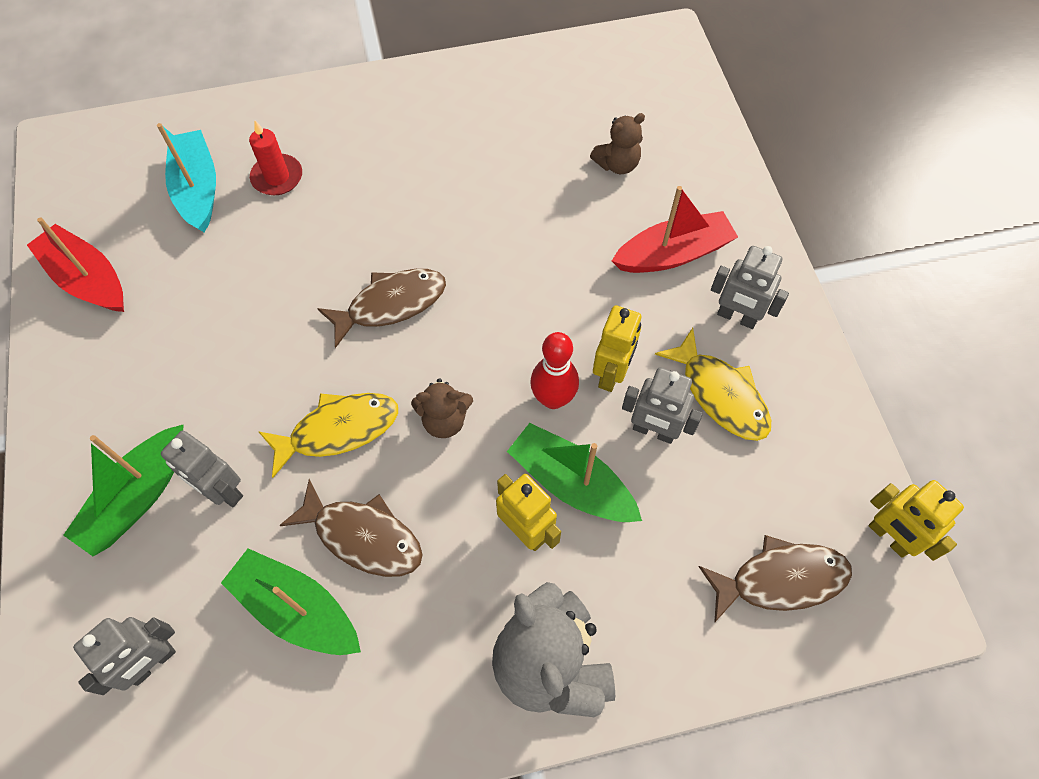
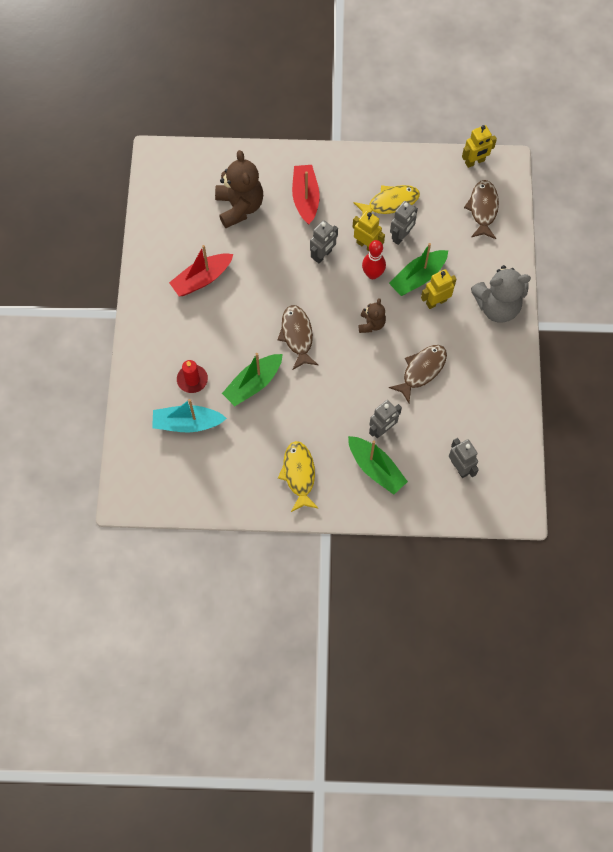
camera: 75 degrees left, 5 degrees up
red boat [27,217,124,312] -> red boat moved to [169,245,233,296]
green boat [221,548,361,655] -> green boat moved to [222,353,283,406]
yellow fish [258,393,398,478] -> yellow fish moved to [278,441,319,512]
brown teddy bear [590,113,645,174] -> brown teddy bear [215,150,263,228], size x1.88
grey robot [711,246,789,329] -> grey robot moved to [310,220,338,263]

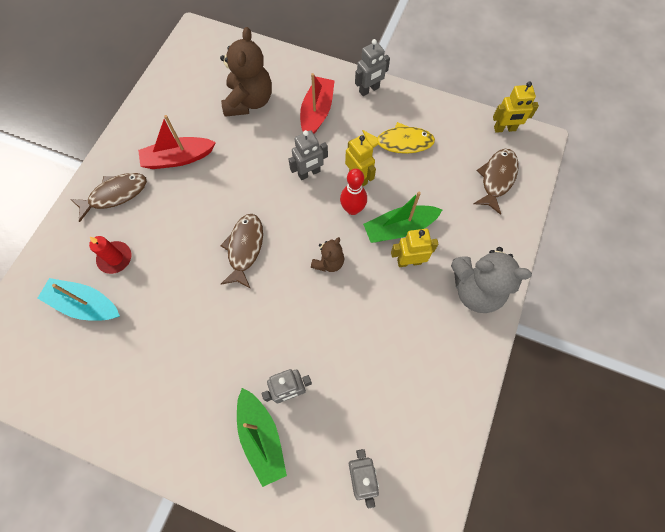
camera: 20 degrees right, 0 degrees up
green boat [222,353,283,406] -> none
yellow fish [278,441,319,512] -> none
brown fish [389,345,447,403] -> brown fish moved to [70,173,147,222]
grey robot [390,201,418,245] -> grey robot moved to [355,39,390,96]

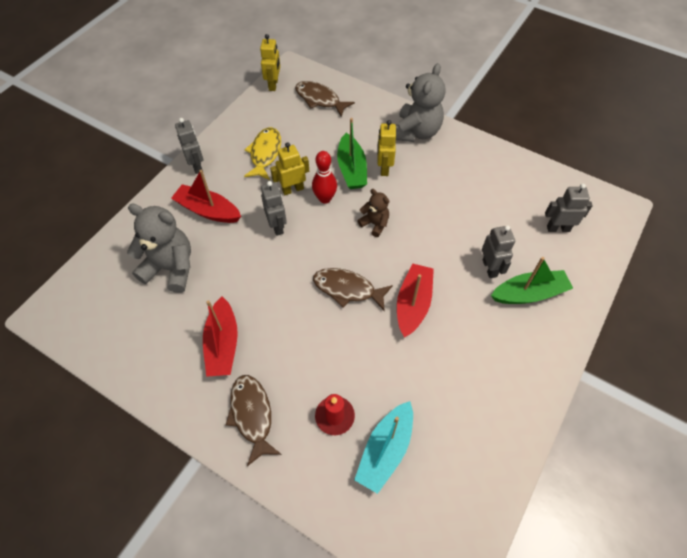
camera: 80 degrees left, 10 degrees down
brown teddy bear [220,27,272,117] -> grey teddy bear [127,204,191,293]
none -> red boat [397,264,434,338]

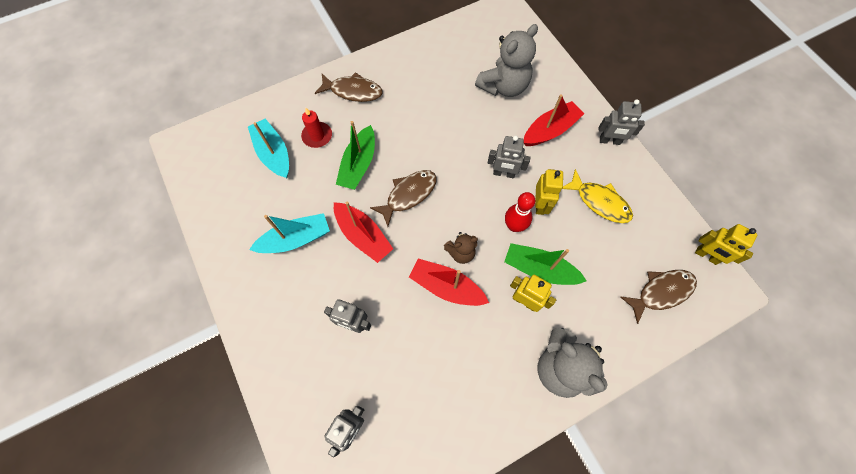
camera: 120 degrees right, 10 degrees up
red boat [203,296,238,377] -> red boat moved to [409,259,489,306]
green boat [491,257,573,304] -> green boat moved to [336,121,375,190]
none -> turquoise boat [249,213,330,253]

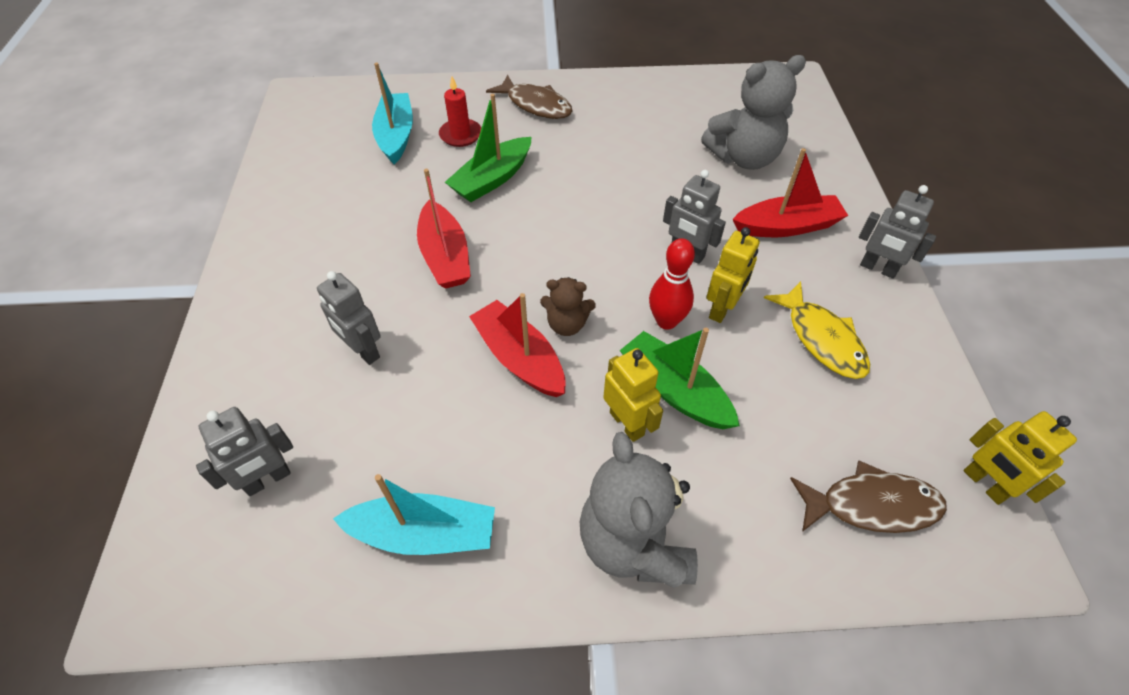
camera: 25 degrees right, 15 degrees down
turquoise boat [249,213,330,253] -> turquoise boat moved to [333,474,495,555]
brown fish [370,170,437,226] -> none

